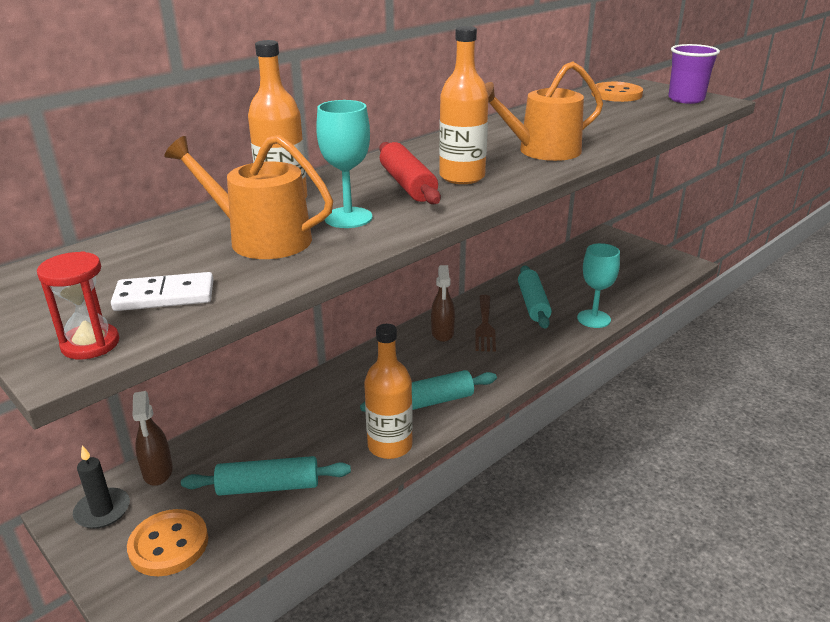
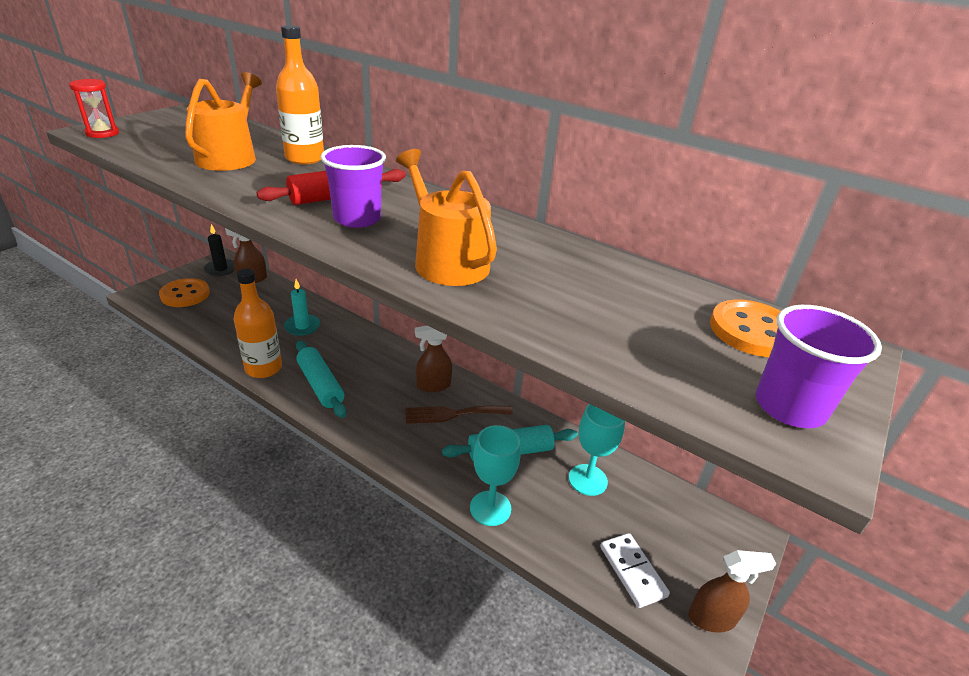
camera: 75 degrees right, 5 degrees up
white domino [111,272,213,311] -> white domino moved to [600,533,670,608]
turquoise rolling pin [181,456,351,496] -> none
turquoise goblet [316,100,372,228] -> turquoise goblet moved to [569,404,625,496]
orange bottle [439,26,489,184] -> purple cup [321,145,386,228]
none -> turquoise candle [284,279,320,336]
none -> brown spray bottle [688,550,776,633]

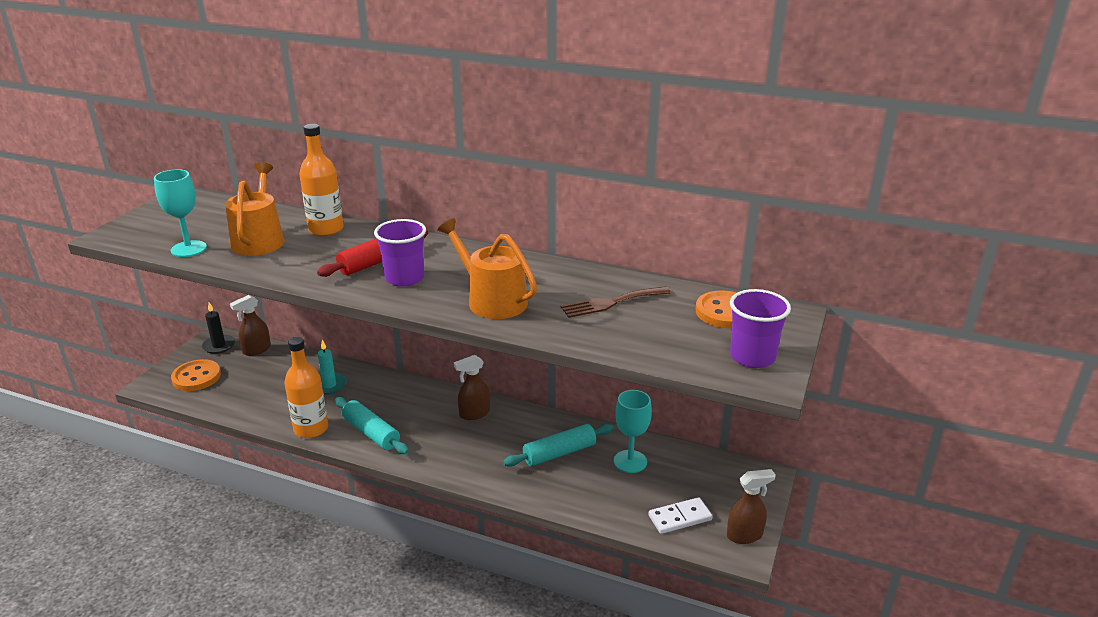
camera: 10 degrees left, 5 degrees down
red hourglass [69,79,119,138] -> none
brown fork [405,406,513,424] -> brown fork moved to [560,286,671,318]
turquoise goblet [470,425,521,526] -> turquoise goblet moved to [154,169,207,257]
white domino [600,533,670,608] -> white domino turned 75 degrees counterclockwise [648,497,713,534]

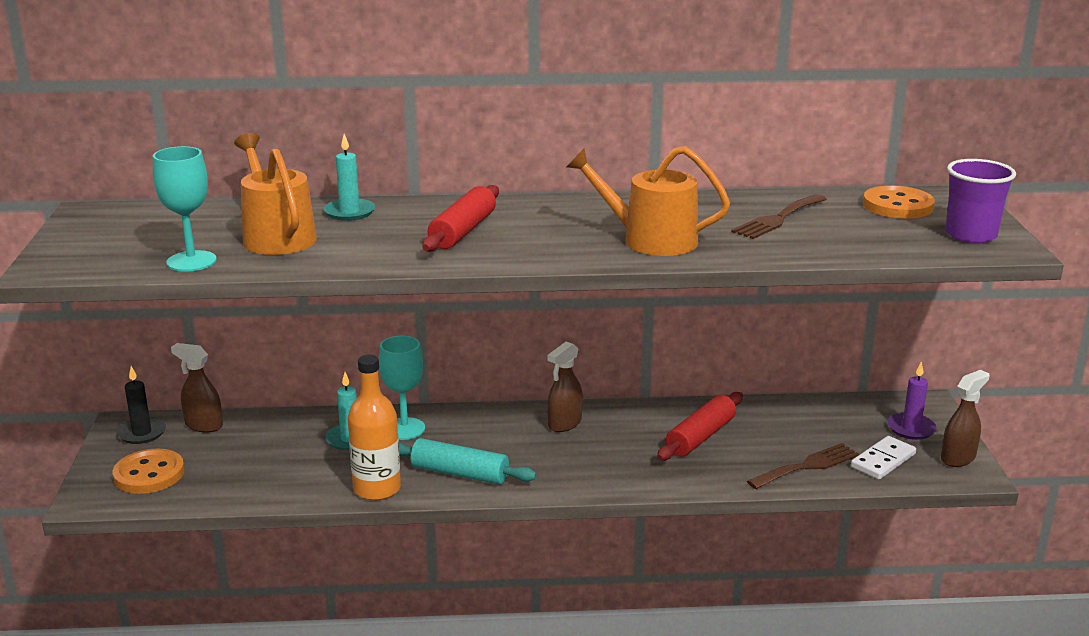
camera: 25 degrees left, 5 degrees down
brown spray bottle [230,295,271,356] -> brown spray bottle turned 90 degrees clockwise [171,343,223,433]
orange bottle [299,124,344,236] -> turquoise candle [324,134,375,221]
purple cup [374,219,426,287] -> none
turquoise rolling pin [503,424,614,467] -> red rolling pin [657,392,743,461]
turquoise goblet [614,390,652,473] -> turquoise goblet moved to [379,336,425,440]
none -> brown fork [747,443,859,489]
none -> purple candle [888,362,937,440]

